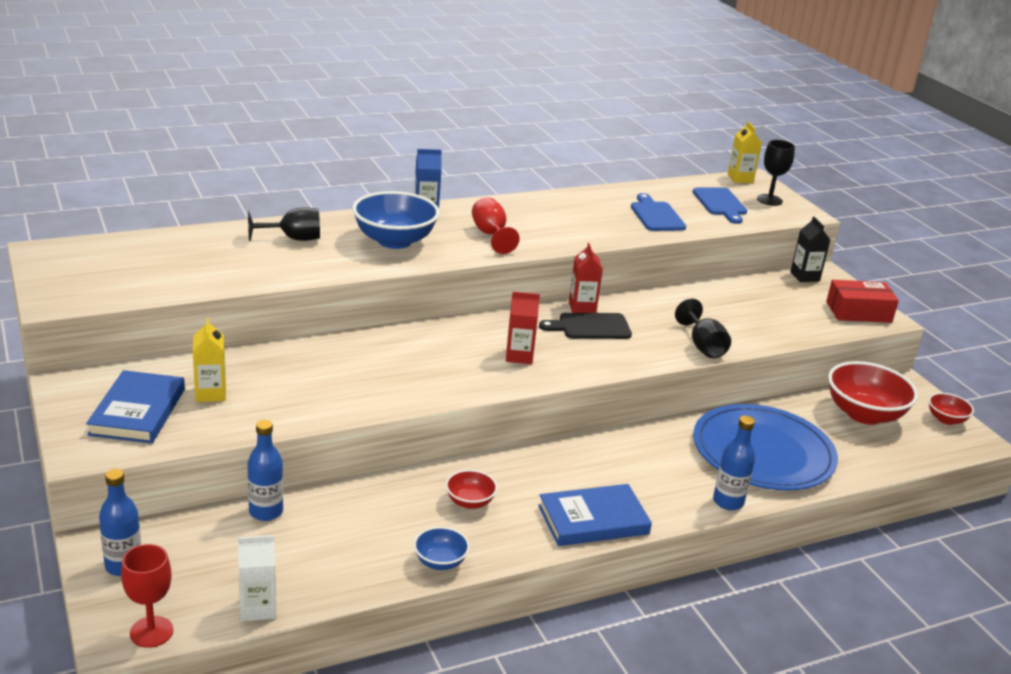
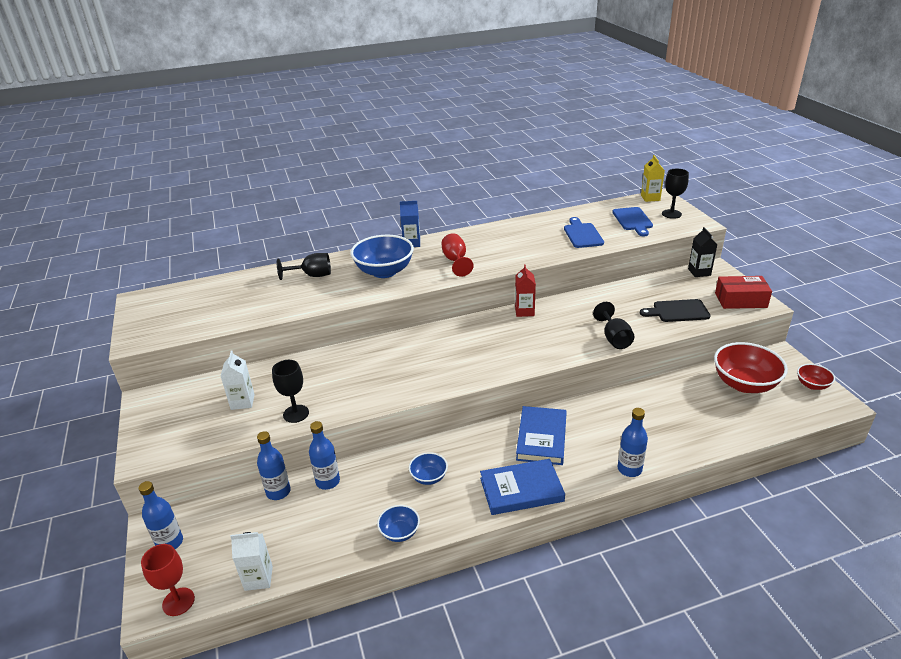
camera: 10 degrees right, 5 degrees up
blue book [86,370,185,443] -> blue book moved to [516,406,567,465]
yellow carton [193,318,226,402] -> white carton [221,350,255,410]
red bowl [446,470,498,509] -> blue bowl [409,452,448,485]
red carton [506,292,540,364] -> none
black cutting board [539,313,632,339] -> black cutting board moved to [640,299,711,322]
blue plate [693,404,838,491] -> none
none -> black goblet [272,360,309,423]
none -> blue bottle [309,421,340,490]

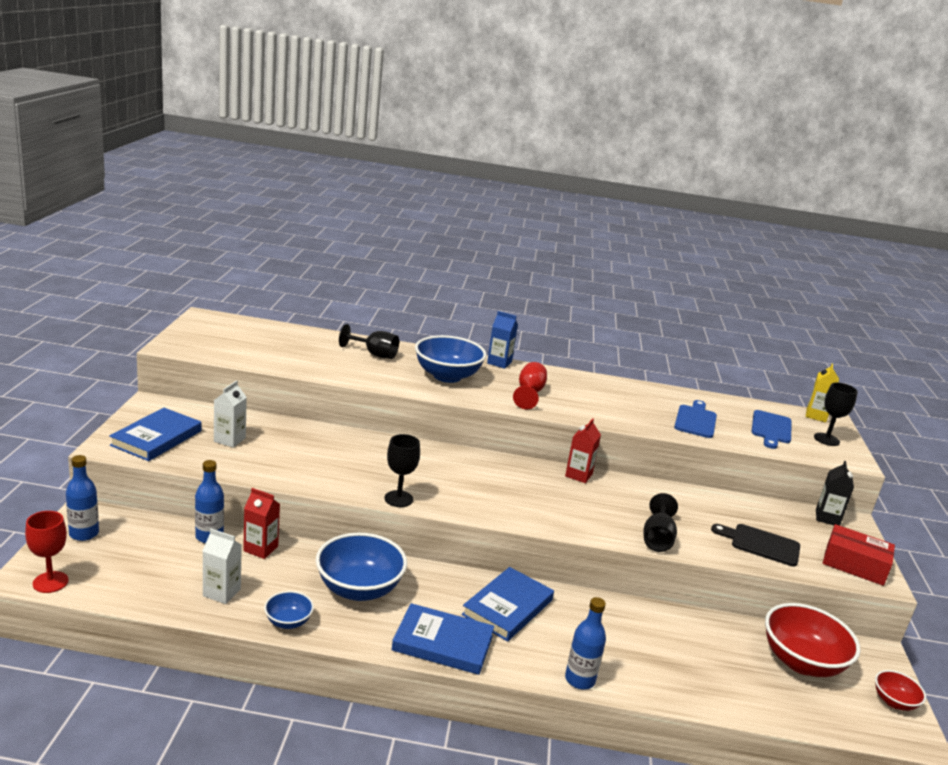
camera: 20 degrees right, 10 degrees down
white carton [230,532,273,591] -> white carton moved to [203,529,242,604]
black goblet [272,360,309,423] -> black goblet moved to [385,434,420,507]
blue bottle [309,421,340,490] -> red carton [243,488,280,559]
blue bowl [409,452,448,485] -> blue bowl [316,533,407,601], size x1.98
none -> blue book [109,408,201,461]

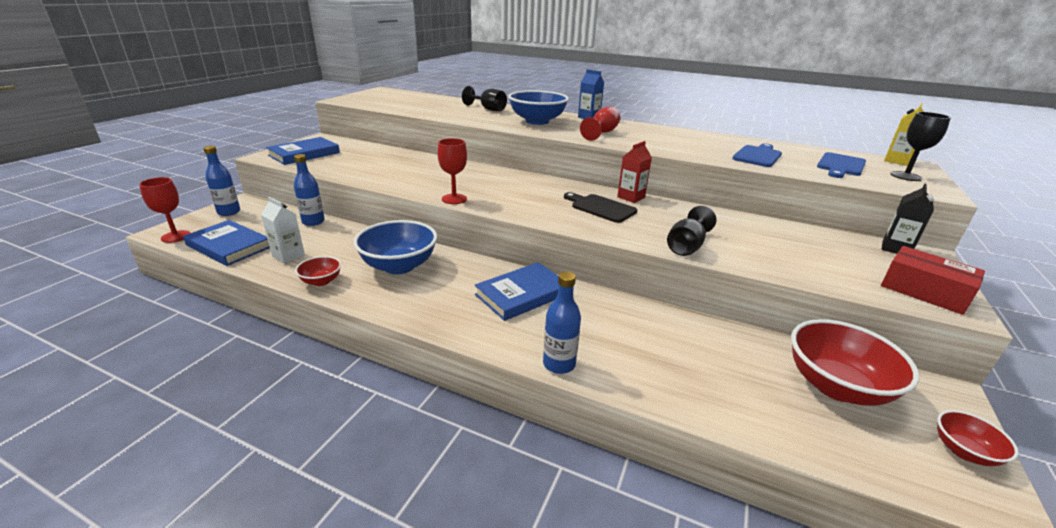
camera: 20 degrees right, 5 degrees up
white carton [214,380,247,448] -> none
red carton [243,488,280,559] -> none
blue bowl [264,591,314,629] -> red bowl [295,256,341,286]
black goblet [385,434,420,507] -> red goblet [437,138,467,204]
blue book [392,603,494,675] -> blue book moved to [183,220,270,266]
black cutting board [711,524,800,566] -> black cutting board moved to [564,192,637,223]

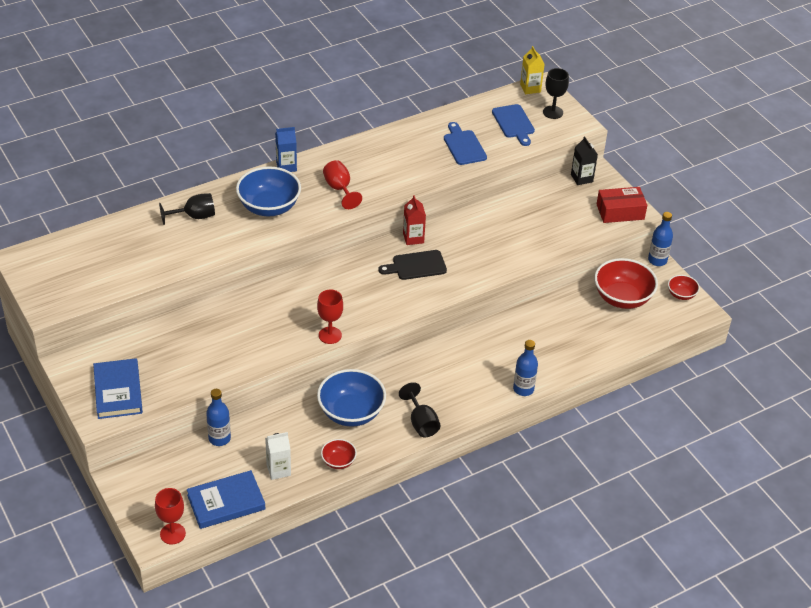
camera: 55 degrees left, 15 degrees up
blue bottle [203,146,240,216] -> blue bottle moved to [648,212,673,266]
blue book [475,262,559,321] -> none
black goblet [667,206,716,256] -> black goblet moved to [399,382,441,437]

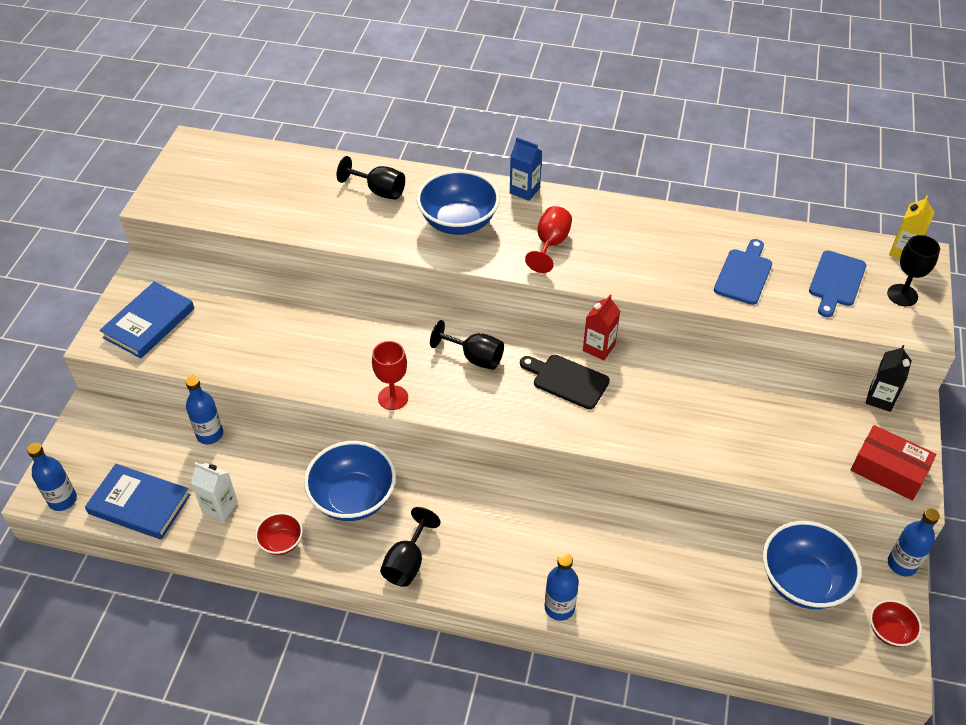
camera: 45 degrees right, 5 degrees up
red goblet [155,488,186,544] -> blue bottle [27,443,77,511]
red bowl [594,258,658,309] -> blue bowl [763,521,861,609]
none -> black goblet [430,320,504,370]

